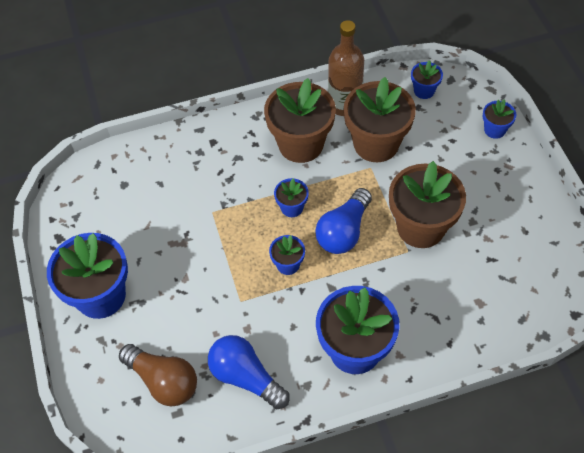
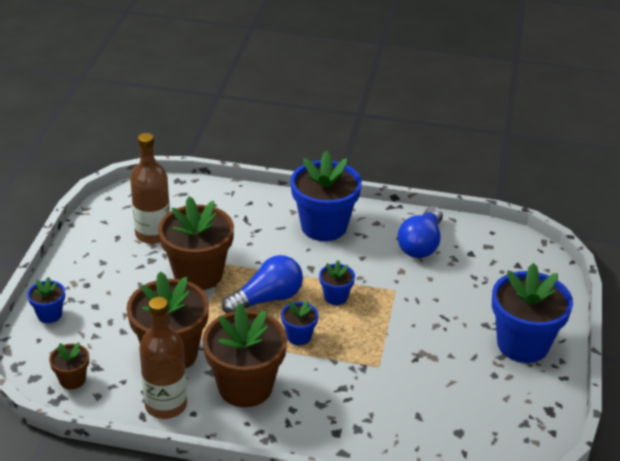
camera: 155 degrees left, 20 degrees down
brown light bulb [119,344,197,406] -> none
blue light bulb [208,335,290,409] -> blue light bulb turned 45 degrees clockwise [398,206,443,258]
blue flower pot [411,60,443,99] -> brown flower pot [49,342,89,389]
none -> brown bottle [130,133,170,244]

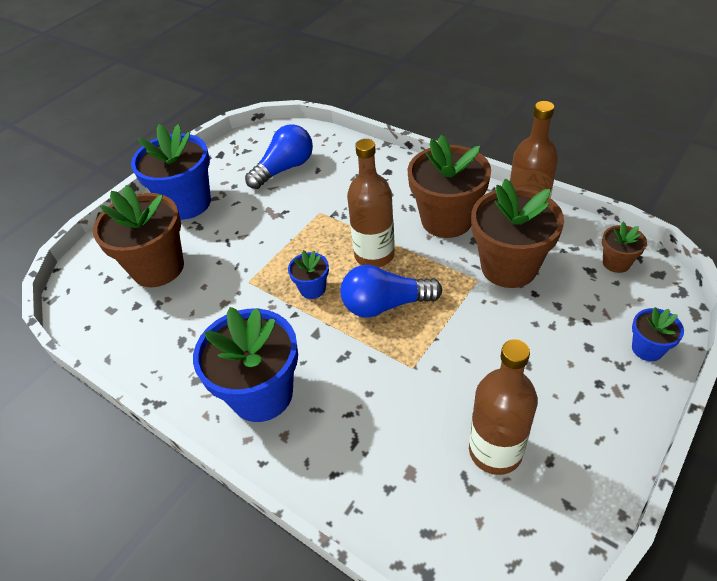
camera: 150 degrees left, 10 degrees up
brown flower pot [158,196,234,290] -> brown flower pot moved to [93,185,184,287]
blue flower pot [281,300,318,345] -> brown bottle [347,139,395,267]
blue light bulb [398,206,443,258] -> blue light bulb moved to [245,124,313,189]

